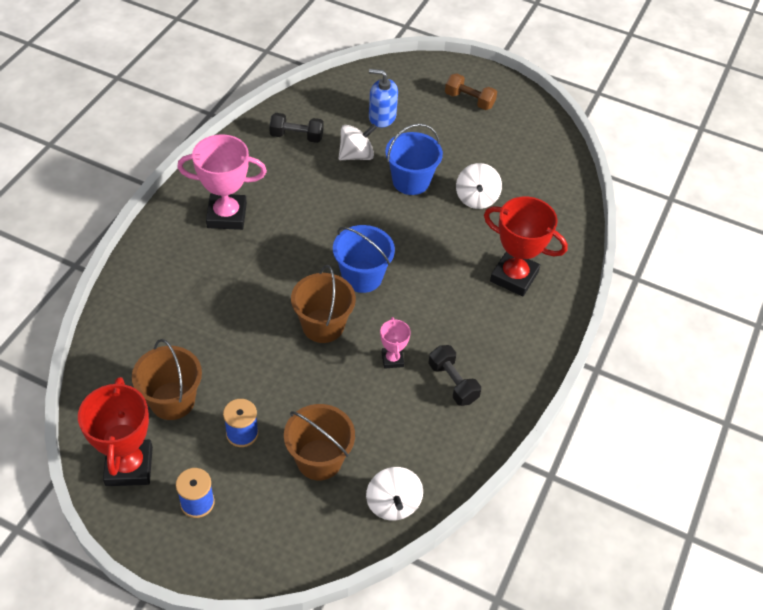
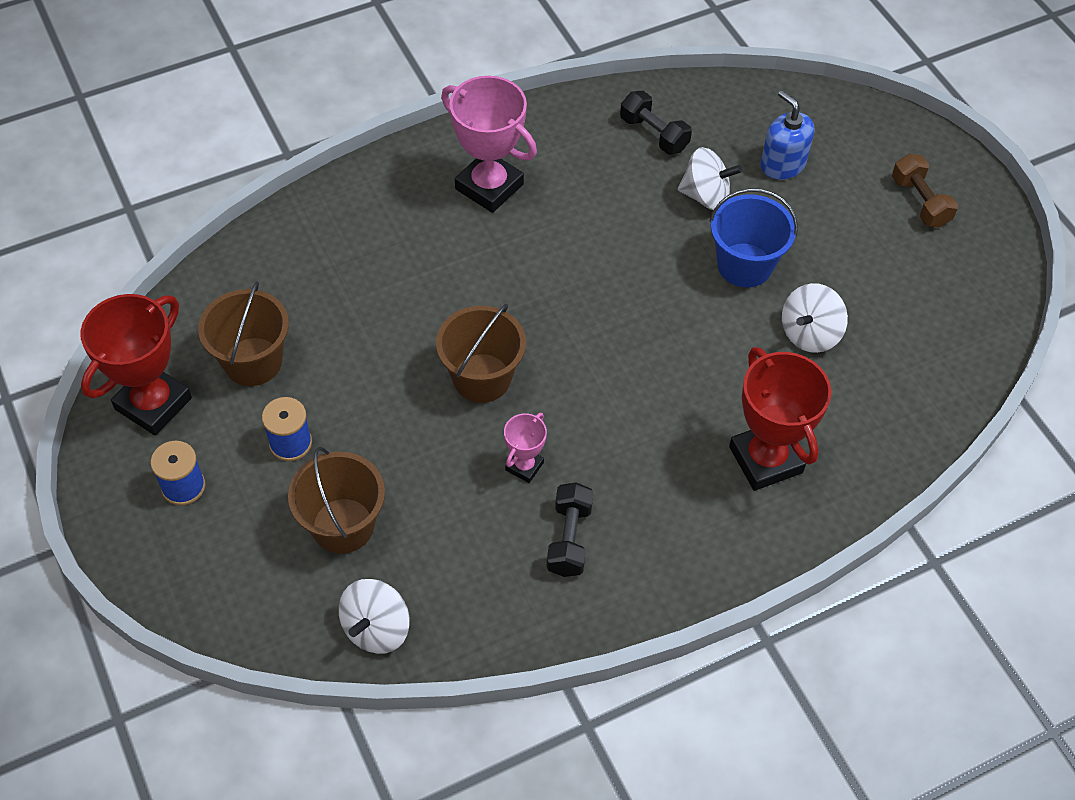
camera: 40 degrees right, 5 degrees up
blue bucket [333,225,395,293] -> none

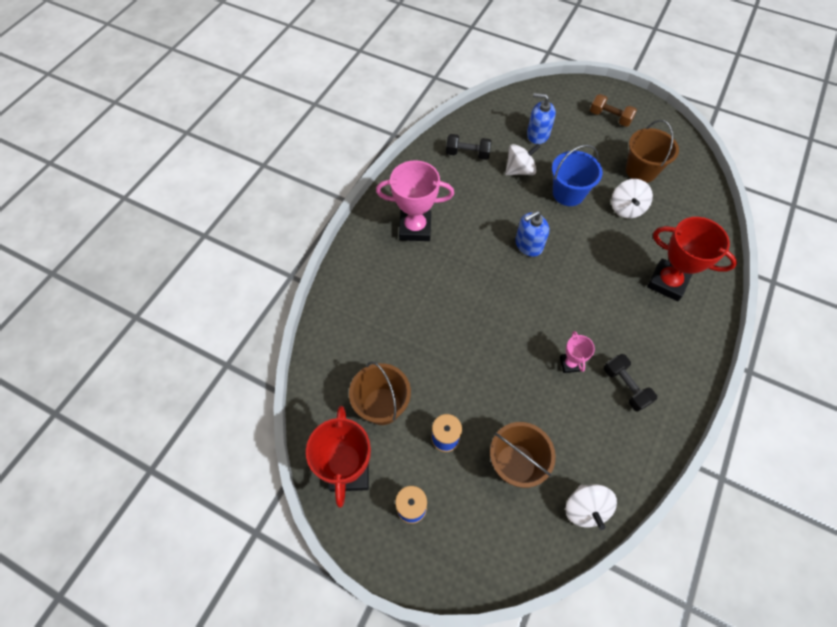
camera: 35 degrees left, 5 degrees up
brown bucket [436,304,526,403] -> brown bucket moved to [626,120,679,183]
none -> blue soap dispenser [515,211,549,257]

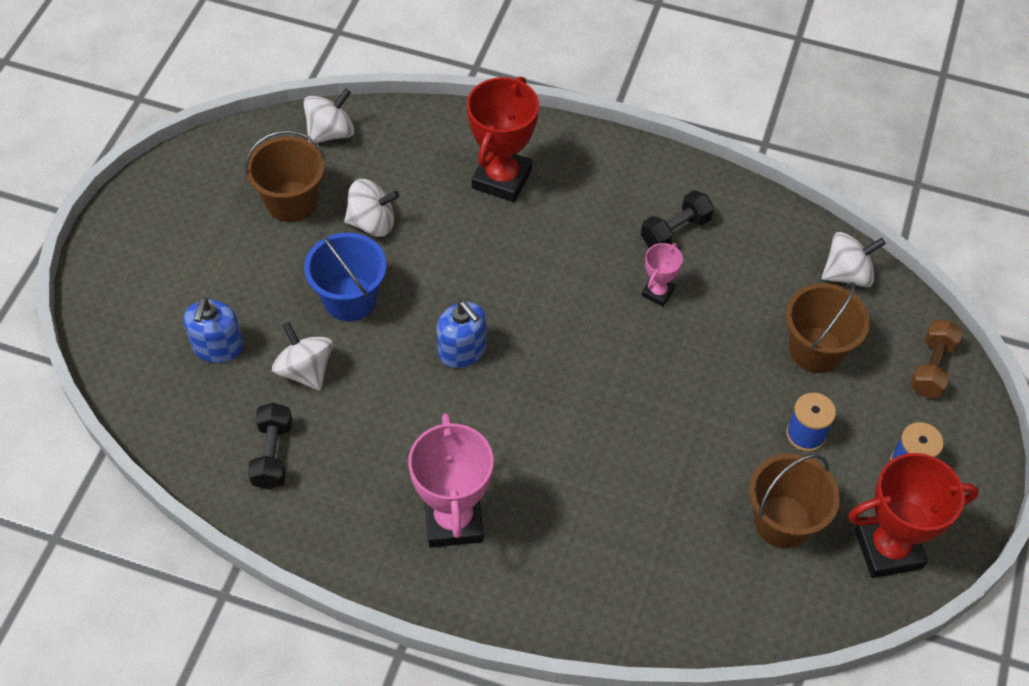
camera: 100 degrees left, 5 degrees down
pink trophy [560,331,595,373] -> pink trophy turned 45 degrees counterclockwise [642,243,683,306]
brown dumbbell [590,94,637,127] -> brown dumbbell moved to [910,320,963,398]
none -> white spinning top [303,88,355,143]

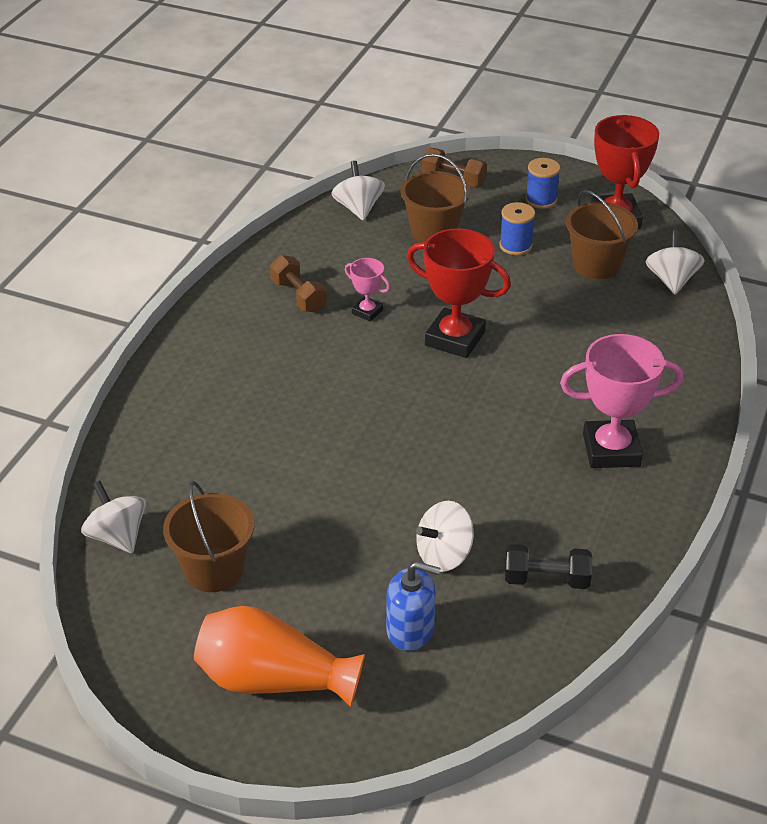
camera: 85 degrees left, 15 degrees down
blue bucket [304,231,387,321] -> none
white spinning top [344,179,399,237] -> white spinning top moved to [646,230,705,295]
blue soap dispenser [437,301,487,368] -> none
red trophy [467,76,539,202] -> red trophy moved to [407,228,511,358]
black dumbbell [641,190,714,248] -> brown dumbbell [270,255,327,312]
none -> orange vase [194,606,365,707]

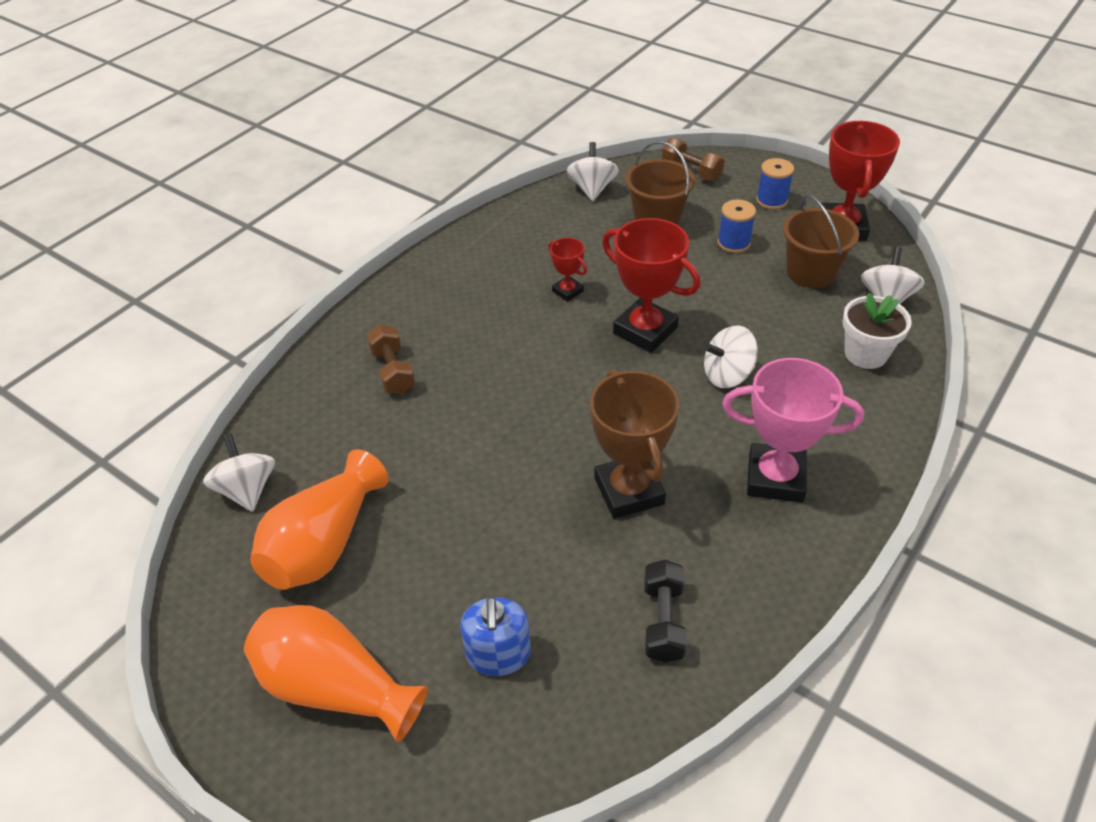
camera: 15 degrees right, 5 degrees up
brown bucket [163,481,255,592] -> orange vase [250,449,388,590]
brown dumbbell [270,255,327,312] -> brown dumbbell moved to [367,324,415,394]
pink trophy [345,258,390,322] -> red trophy [548,238,587,302]
blue soap dispenser [386,561,441,651] -> blue soap dispenser turned 60 degrees clockwise [460,596,531,676]
white spinning top [416,501,474,572] -> white spinning top moved to [704,325,758,388]
black dumbbell [505,544,592,589] -> black dumbbell turned 75 degrees clockwise [644,560,687,663]
none -> brown trophy [590,369,679,519]
none -> white flower pot [842,293,912,369]

